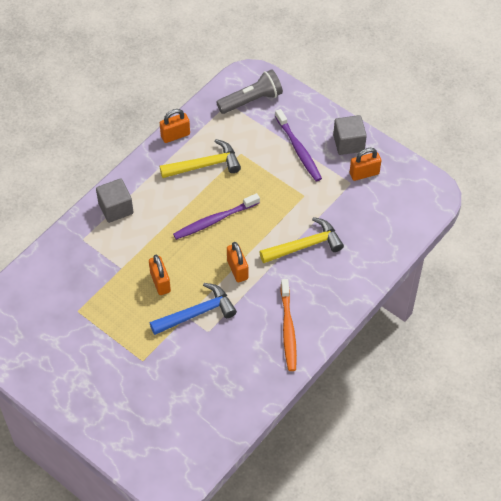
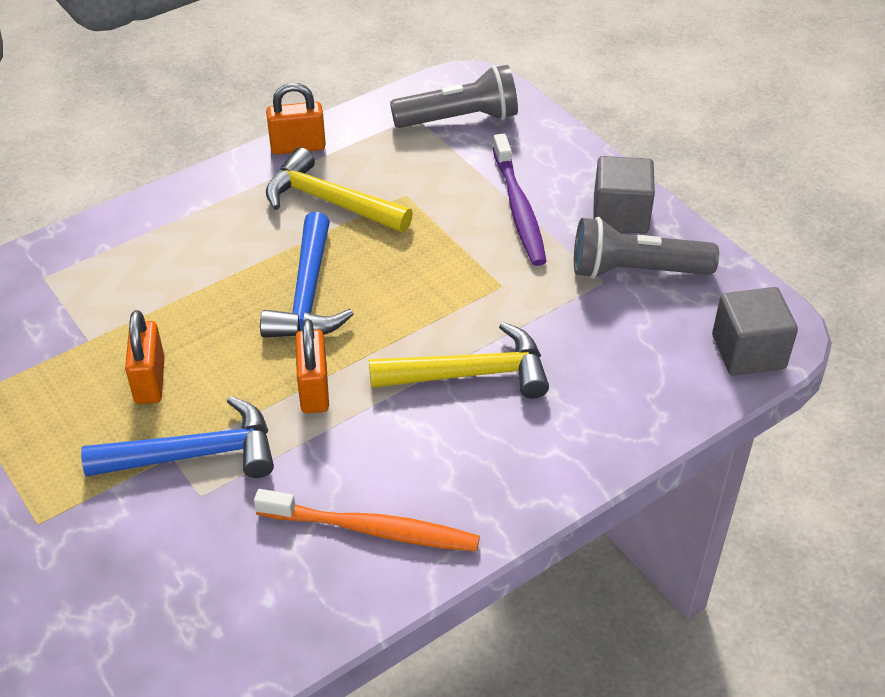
camera: 15 degrees right, 10 degrees down
grey cube [96,178,134,223] -> grey cube moved to [712,287,798,376]
yellow hammer [160,139,241,178] -> yellow hammer turned 150 degrees counterclockwise [266,148,413,232]
purple toothbrush [173,193,260,240] -> blue hammer [260,212,354,338]
orange toothbrush [281,279,297,371] -> orange toothbrush turned 90 degrees counterclockwise [254,489,480,551]
orange padlock [350,148,381,181] -> grey flashlight [574,217,719,279]

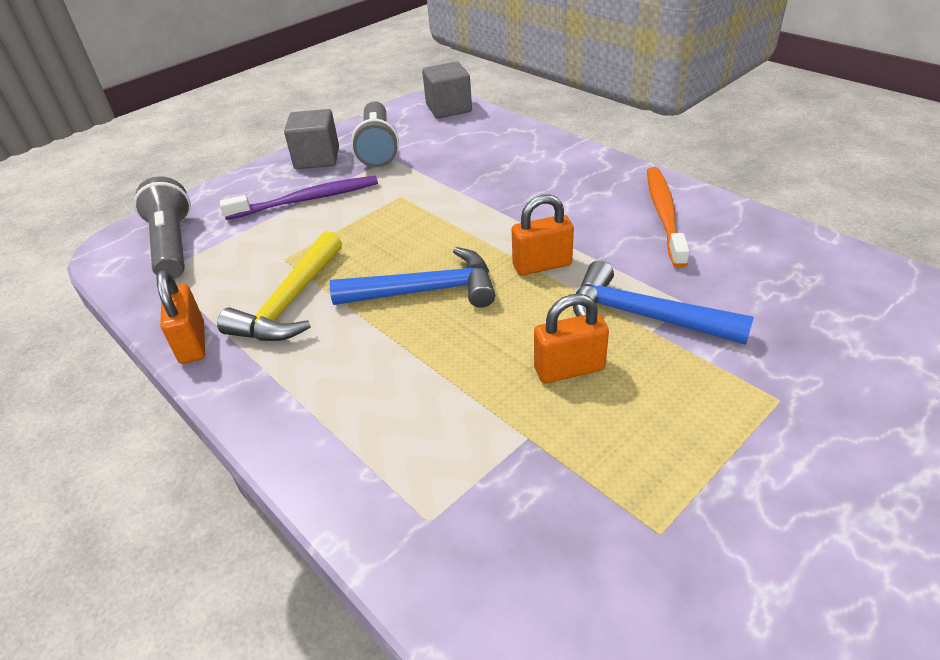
camera: 95 degrees left, 5 degrees down
blue hammer [81,396,274,478] -> blue hammer turned 45 degrees counterclockwise [573,261,754,345]
yellow hammer [369,322,549,399] -> none

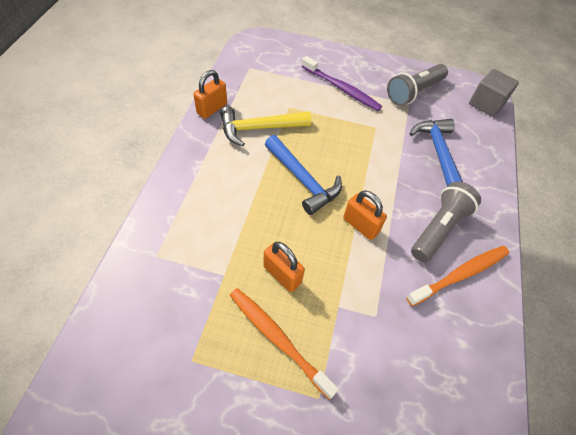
camera: 50 degrees right, 15 degrees up
grey flashlight [134,176,191,279] -> grey flashlight moved to [411,181,481,262]
grey cube [284,109,339,169] -> none
blue hammer [573,261,754,345] -> blue hammer moved to [409,119,463,186]
none -> orange toothbrush [230,288,339,399]

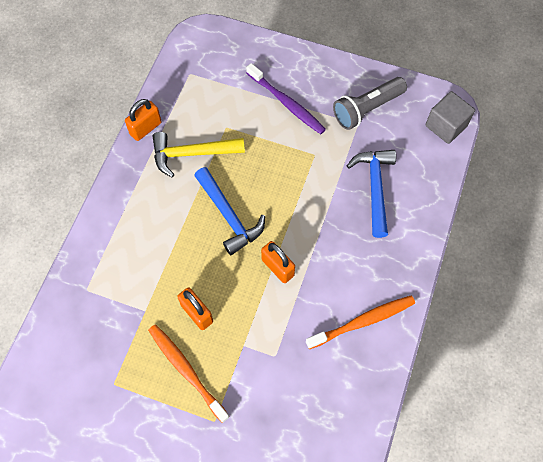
camera: 10 degrees right, 10 degrees up
grey flashlight [411,181,481,262] -> none

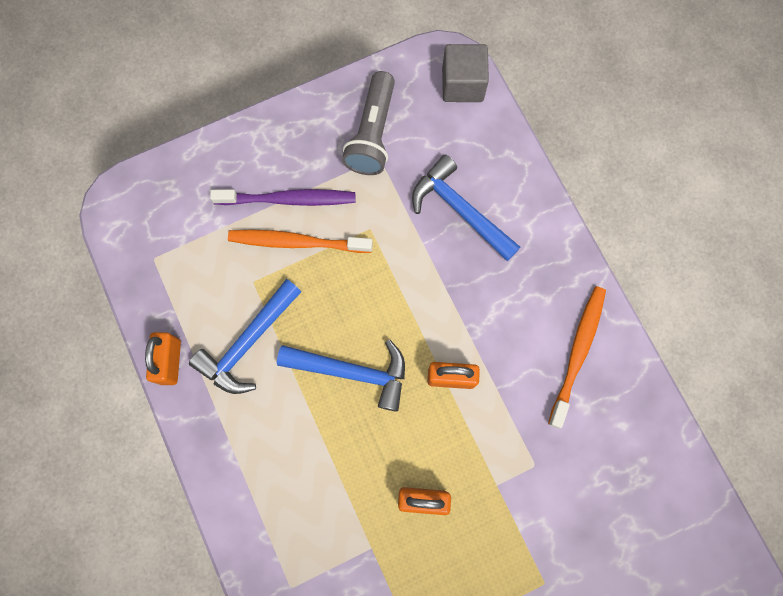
camera: 45 degrees left, 10 degrees up
orange toothbrush [148,324,230,423] -> orange toothbrush moved to [228,230,373,253]
yellow hammer [153,132,245,177] -> blue hammer [189,279,301,394]

